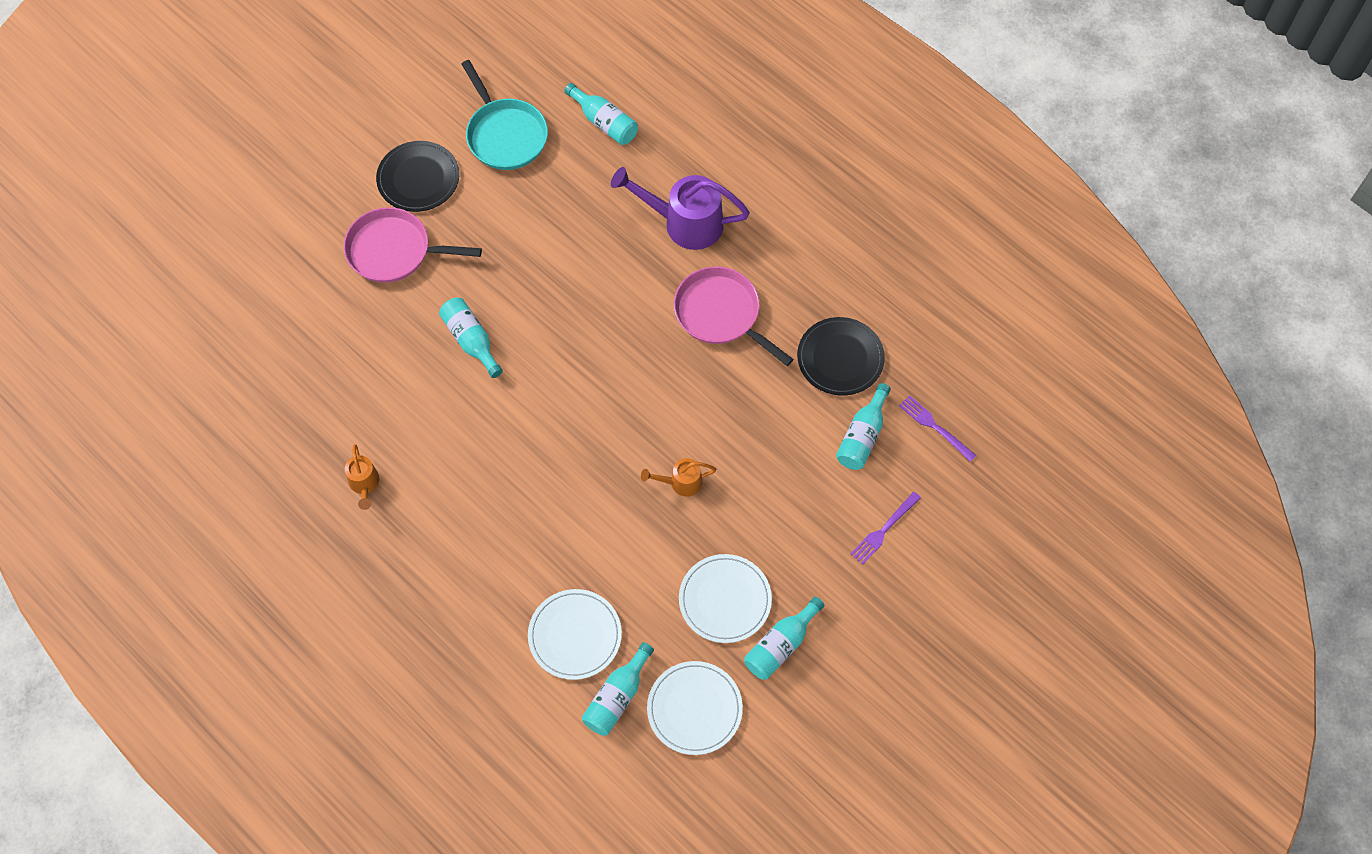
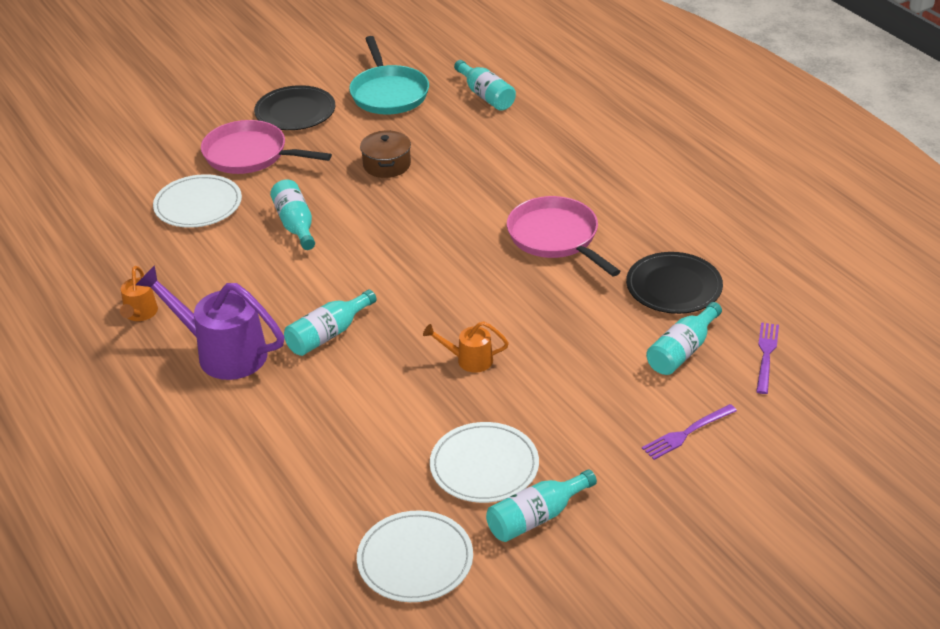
camera: 15 degrees right, 25 degrees down
white plate [528,589,622,680] -> white plate moved to [153,174,242,228]
turquoise bottle [582,642,654,736] -> turquoise bottle moved to [284,290,377,356]
purple watering can [611,167,750,250] -> purple watering can moved to [136,265,284,380]
purple fork [899,395,977,462] -> purple fork turned 45 degrees clockwise [756,322,779,394]
none -> brown pot [360,130,411,178]

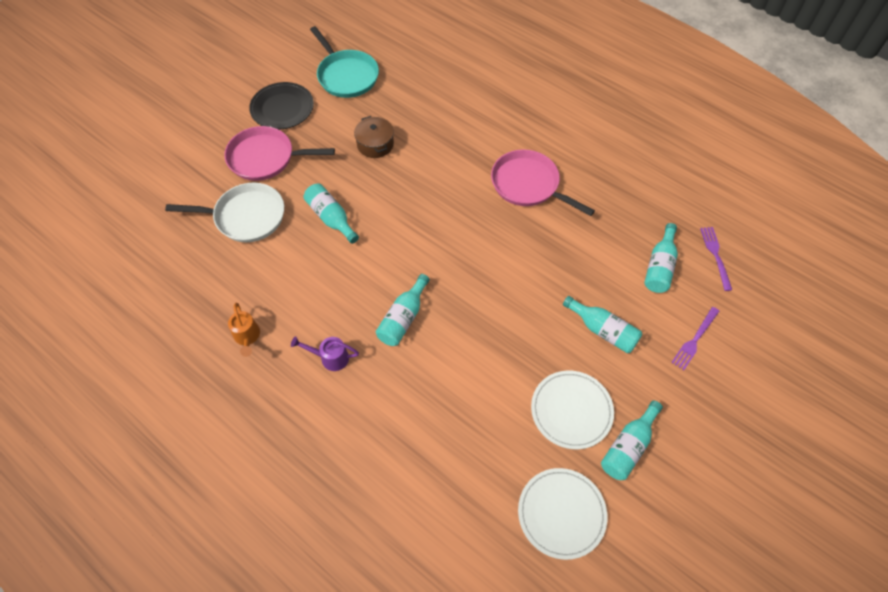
camera: 20 degrees left, 20 degrees up
purple watering can [136,265,284,380] -> purple watering can [291,336,359,371], size x0.51
white plate [153,174,242,228] -> white pan [165,183,284,242]
orange watering can [423,321,509,373] -> none
turquoise bottle [454,60,516,111] -> turquoise bottle moved to [563,296,642,353]
black plate [626,252,723,314] -> none

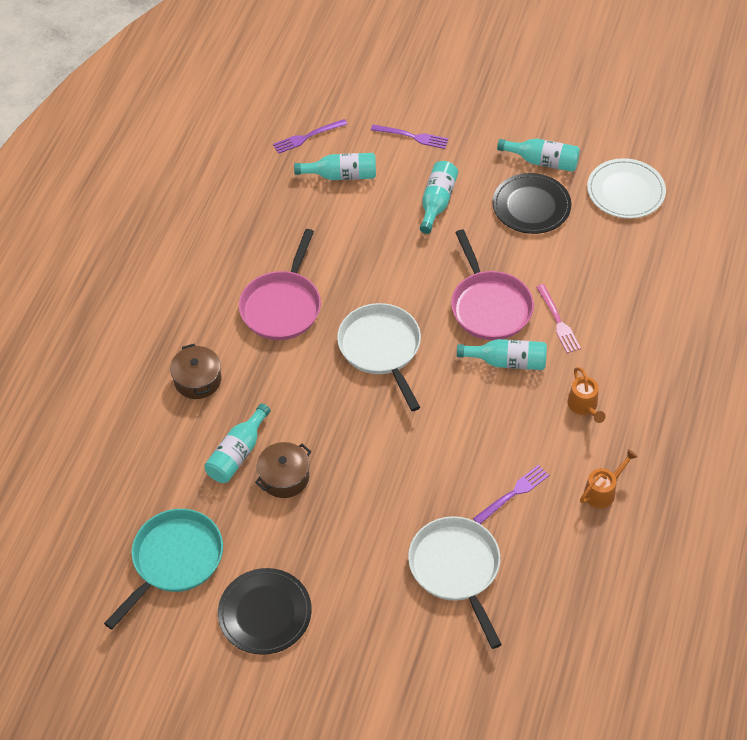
camera: 110 degrees left, 5 degrees down
pink pan [224,126,335,181] -> pink pan moved to [451,230,534,340]
purple watering can [291,336,359,371] -> orange watering can [568,367,606,423]
turquoise bottle [304,183,359,244] -> turquoise bottle moved to [204,403,270,483]
white plate [531,371,614,449] -> black plate [492,173,571,234]
none -> brown pot [170,344,221,399]
none -> white pan [337,303,421,411]
none -> purple fork [473,465,549,524]
none -> pink fork [536,284,581,353]

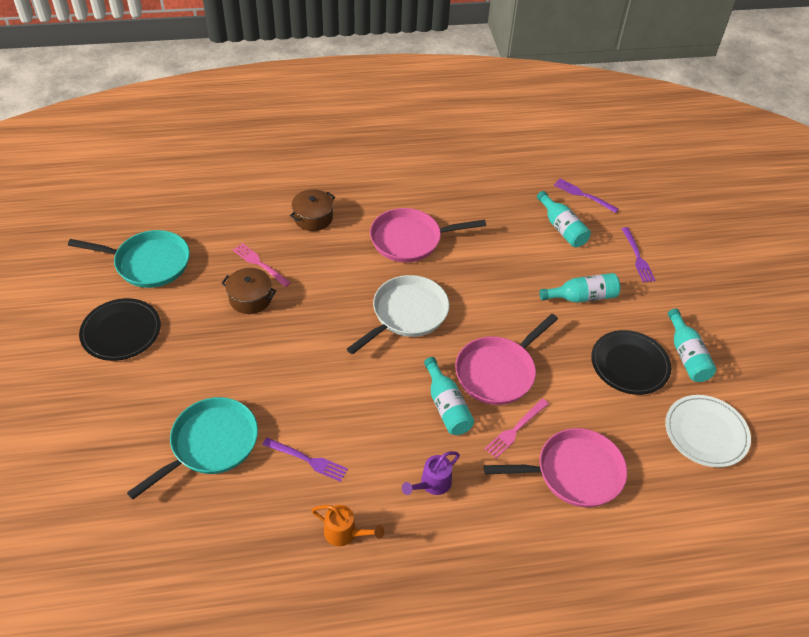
camera: 60 degrees right, 5 degrees down
turquoise bottle [204,403,270,483] -> pink fork [232,243,291,287]
white pan [408,516,502,649] -> turquoise pan [127,397,258,500]
orange watering can [568,367,606,423] -> purple watering can [402,451,460,495]
none -> pink pan [484,428,627,507]

